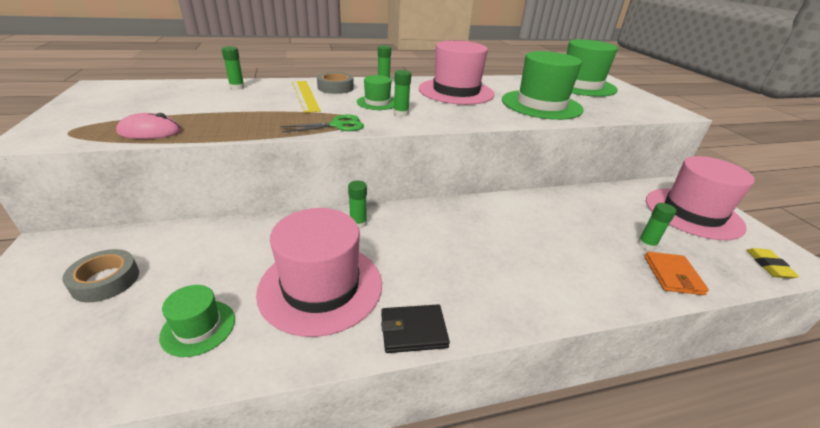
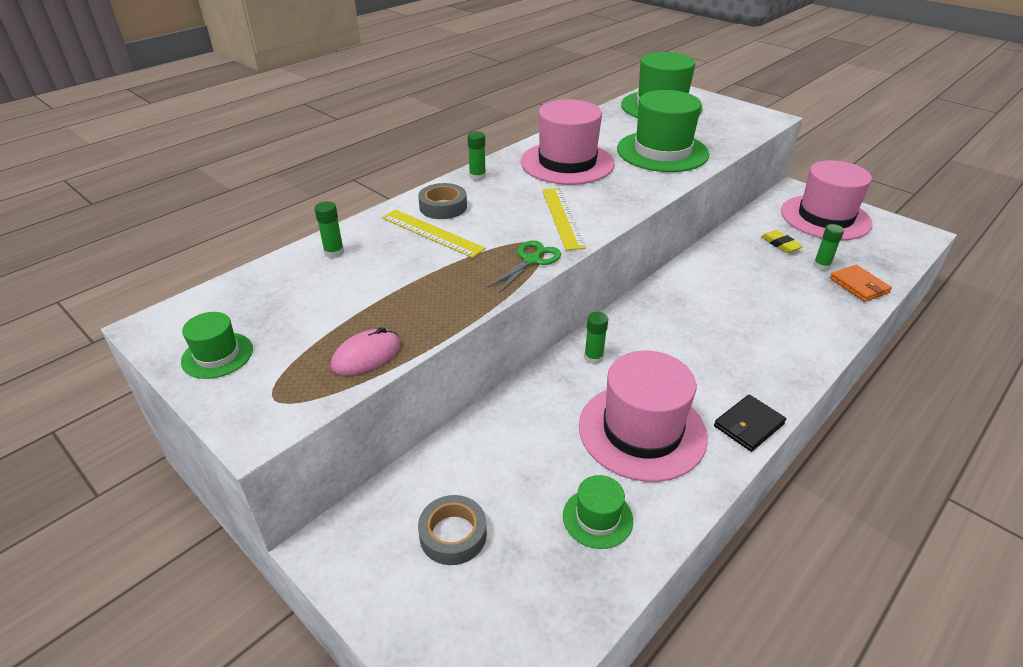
camera: 30 degrees left, 5 degrees up
green hat [357,75,394,110] -> green hat moved to [181,312,253,379]
green glue stick [394,70,411,117] -> yellow ruler [542,188,586,250]
yellow eraser [746,248,799,278] -> yellow eraser moved to [761,230,803,253]

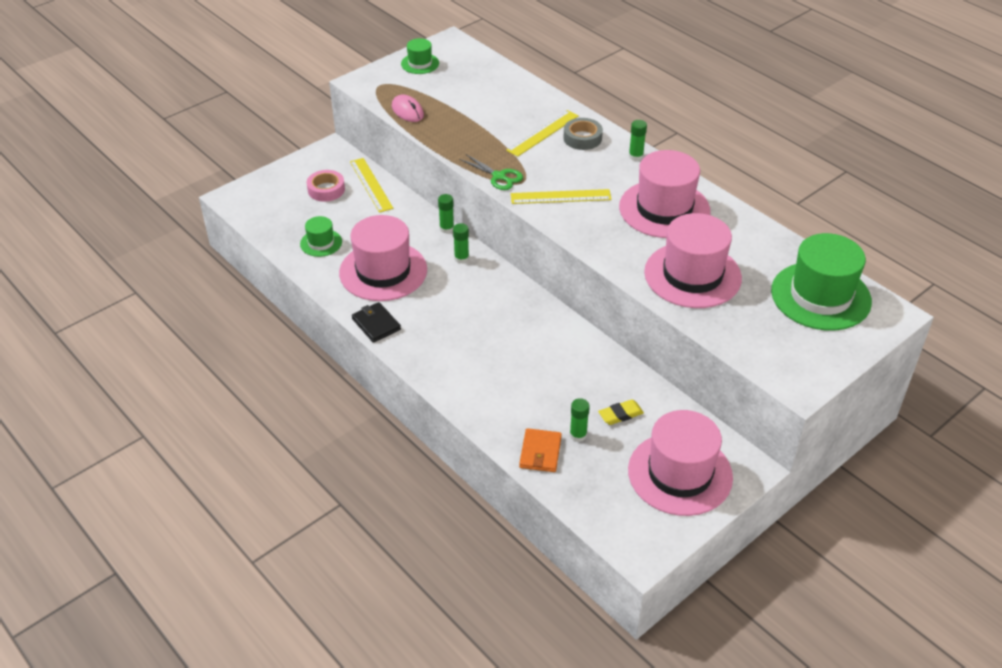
camera: 95 degrees right, 5 degrees up
green glue stick [314,201,344,258] -> green glue stick moved to [438,194,454,234]
grey tape [418,495,487,565] -> pink tape [307,170,345,202]
green hat [617,90,709,172] -> pink hat [644,213,742,308]
orange wallet [830,265,892,302] -> orange wallet turned 60 degrees counterclockwise [519,428,562,472]
none -> yellow ruler [350,158,394,213]

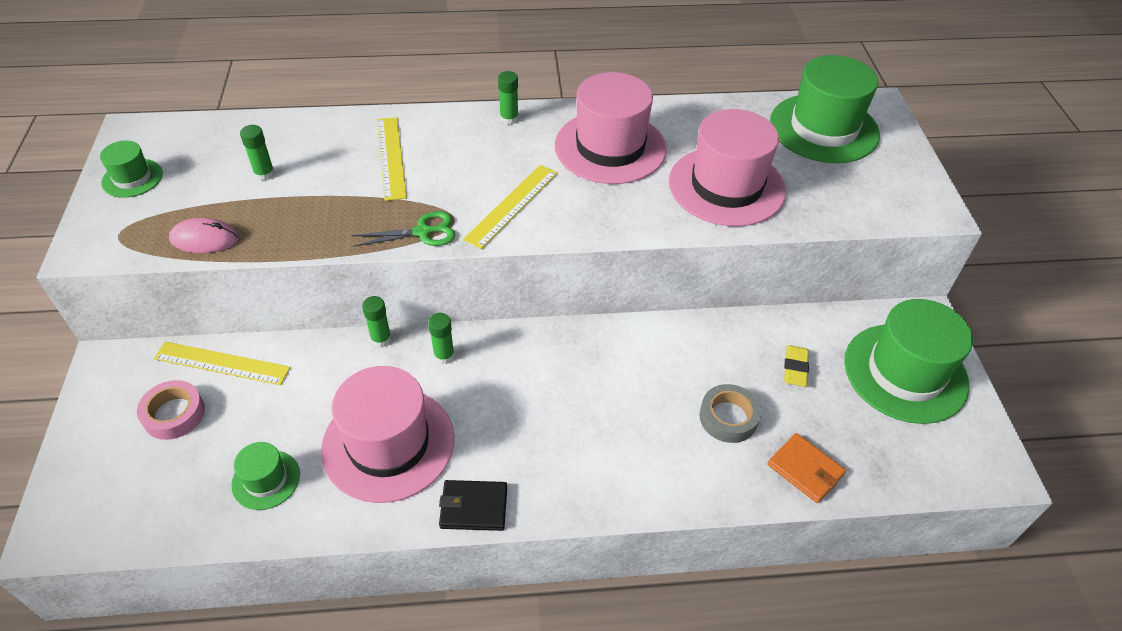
camera: 55 degrees left, 5 degrees up
grey tape [563,118,603,150] -> grey tape moved to [700,384,761,443]
green glue stick [570,398,590,442] -> green glue stick moved to [240,125,275,181]
pink hat [628,410,733,516] -> green hat [844,299,973,424]

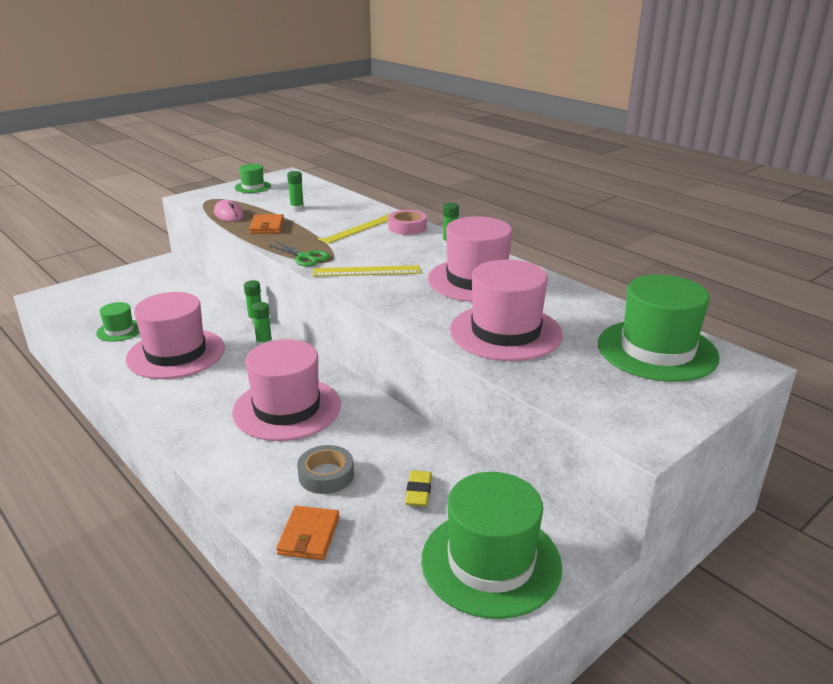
camera: 55 degrees right, 20 degrees down
pink tape [137,380,205,440] -> pink tape moved to [388,210,427,235]
yellow ruler [154,342,291,385] -> none
black wallet [439,480,507,531] -> none
yellow eraser [784,345,809,387] -> yellow eraser turned 60 degrees counterclockwise [405,470,432,506]
none -> pink hat [232,339,341,441]
none -> orange wallet [249,214,284,234]

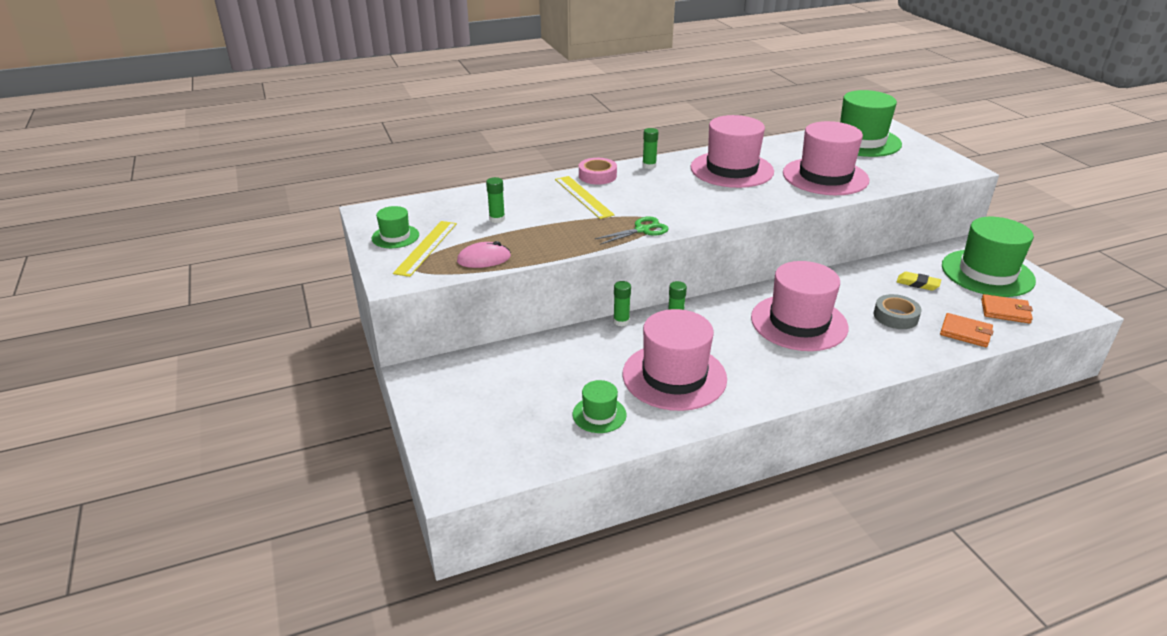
camera: 70 degrees left, 5 degrees up
orange wallet [249,214,284,234] -> orange wallet moved to [981,294,1033,324]
yellow ruler [313,265,420,277] -> yellow ruler moved to [393,221,457,277]

